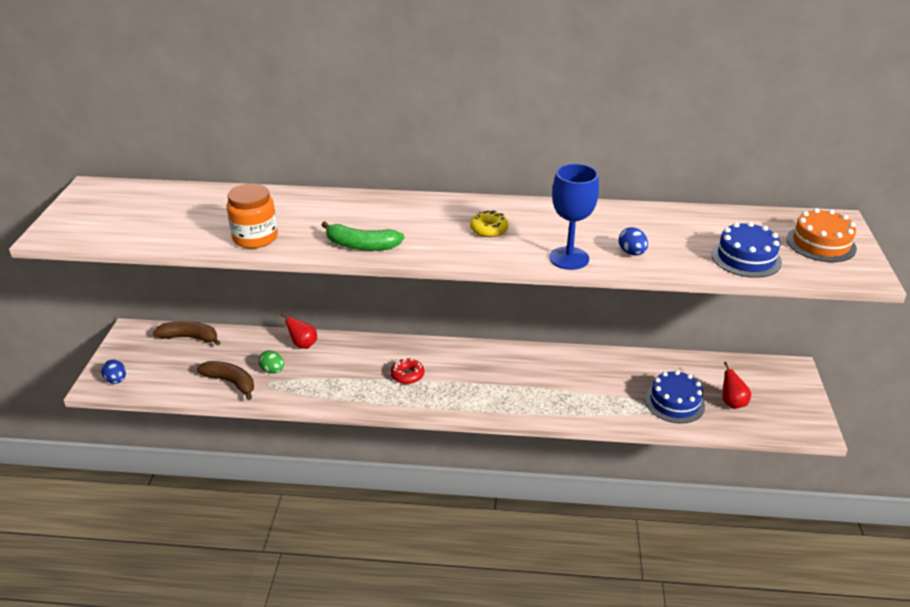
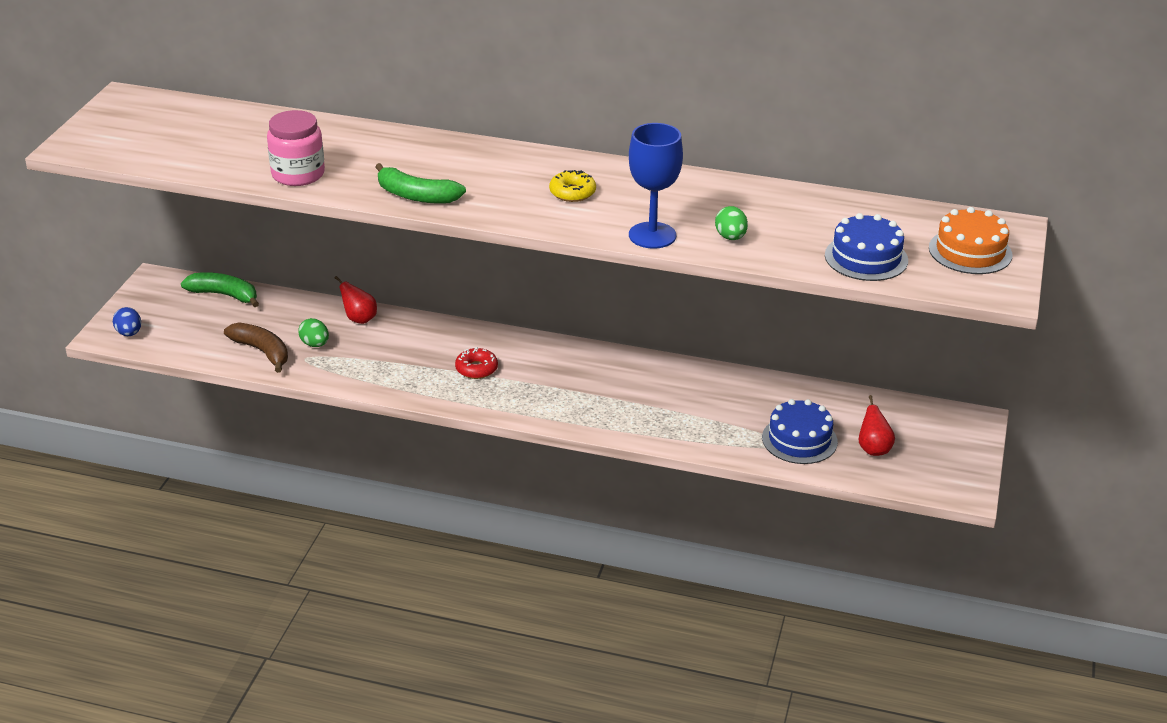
camera: 10 degrees right, 0 degrees up
brown banana [153,321,221,346] -> green banana [181,272,259,307]
orange jar [227,183,278,248] -> pink jar [267,110,325,186]
blue egg [619,227,648,255] -> green egg [715,206,748,240]

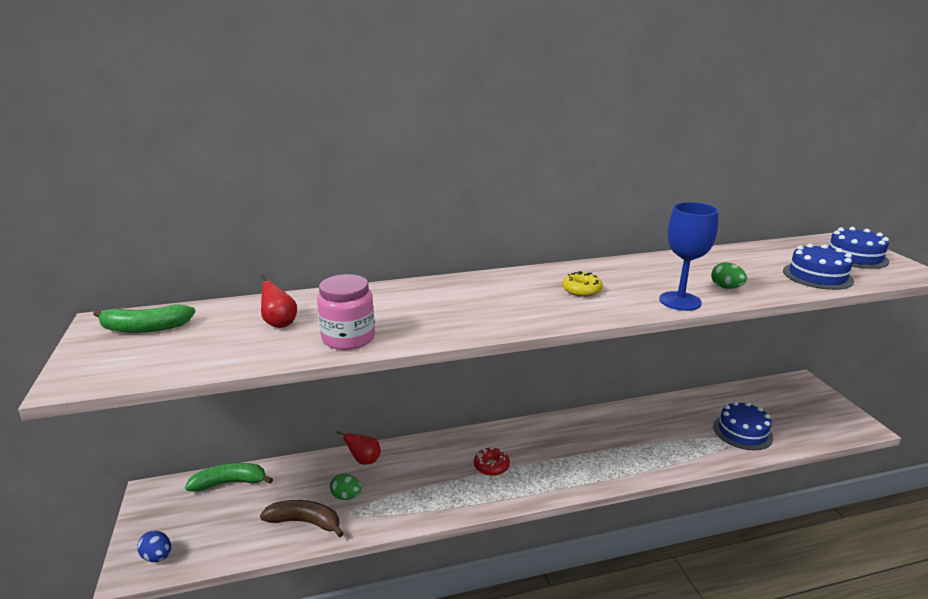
camera: 30 degrees left, 10 degrees down
green banana [375,163,466,204] -> green banana moved to [93,305,196,333]
red pear [859,395,895,456] -> red pear moved to [261,274,297,328]
orange cake [929,207,1012,274] -> blue cake [828,227,890,269]

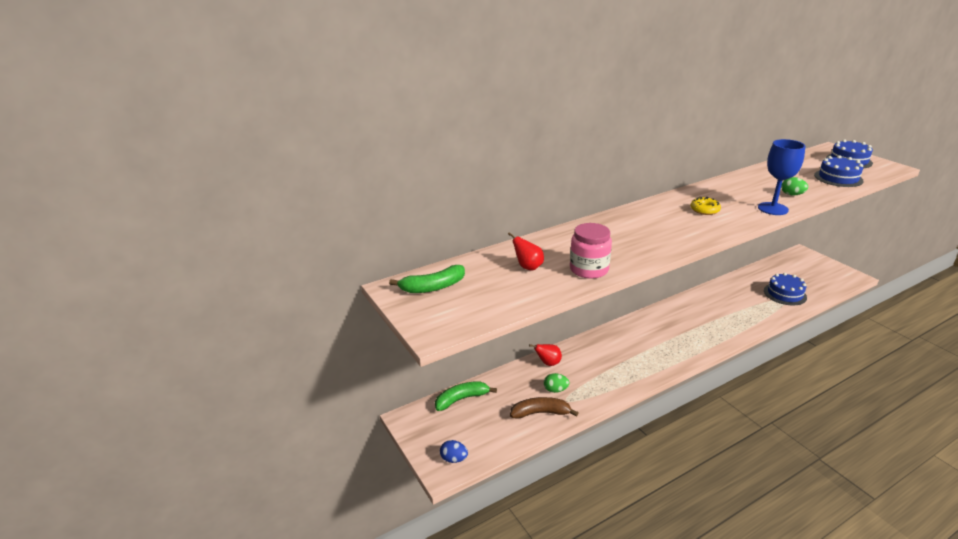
camera: 15 degrees left, 5 degrees up
red donut [474,448,510,476] -> none

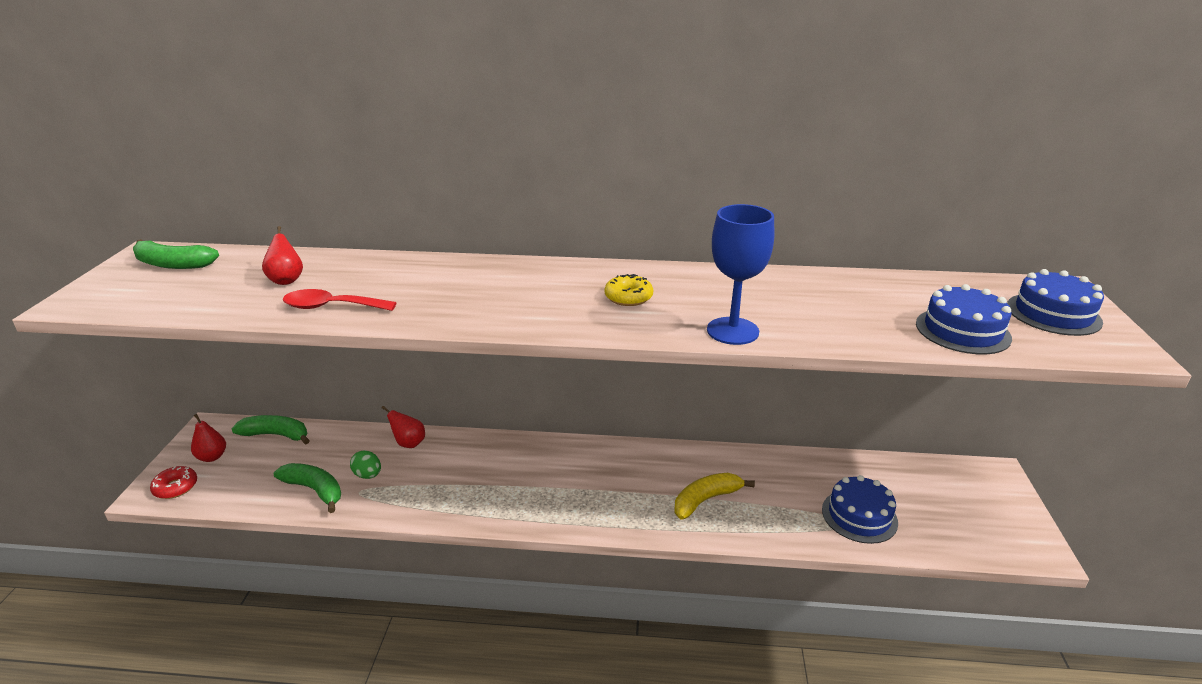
camera: 35 degrees right, 0 degrees up
blue egg [440,440,468,463] -> red donut [150,466,197,499]
brown banana [510,397,579,419] -> green banana [274,463,341,513]
pink jar [570,223,612,279] -> red spoon [283,289,397,311]
green egg [781,177,808,195] -> none
none -> red pear [191,414,226,462]
none -> yellow banana [675,473,755,519]

